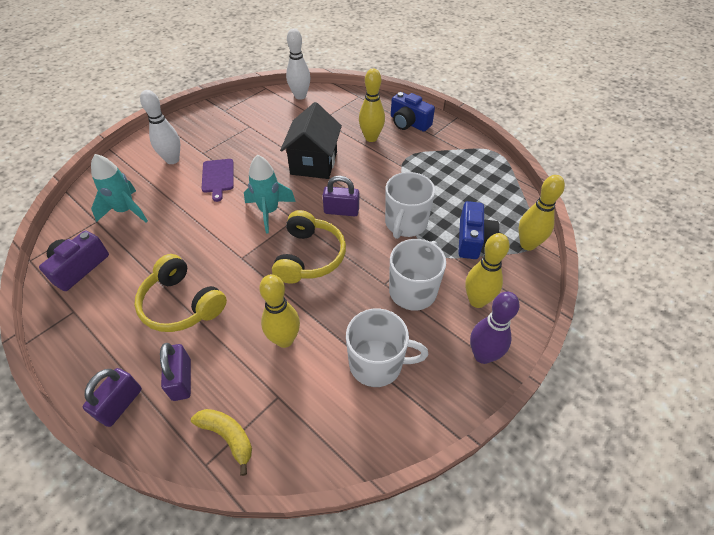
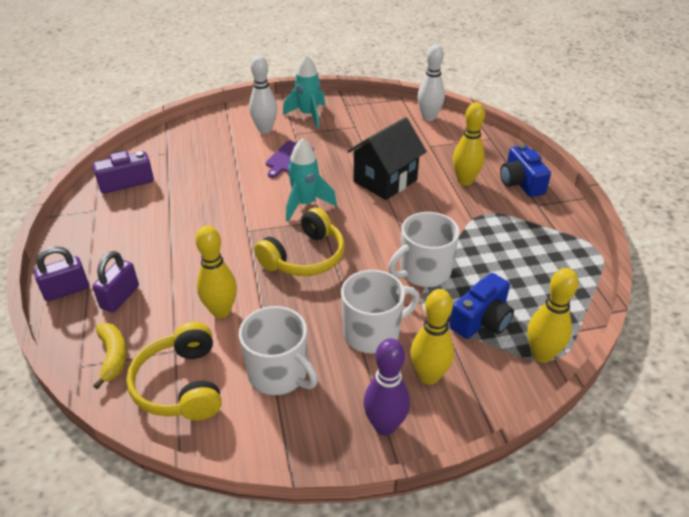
camera: 35 degrees right, 10 degrees down
turquoise rocket [91,154,148,222] -> turquoise rocket moved to [283,55,325,128]
yellow headphones [134,254,227,332] -> yellow headphones moved to [126,322,222,420]
purple padlock [322,176,359,216] -> none

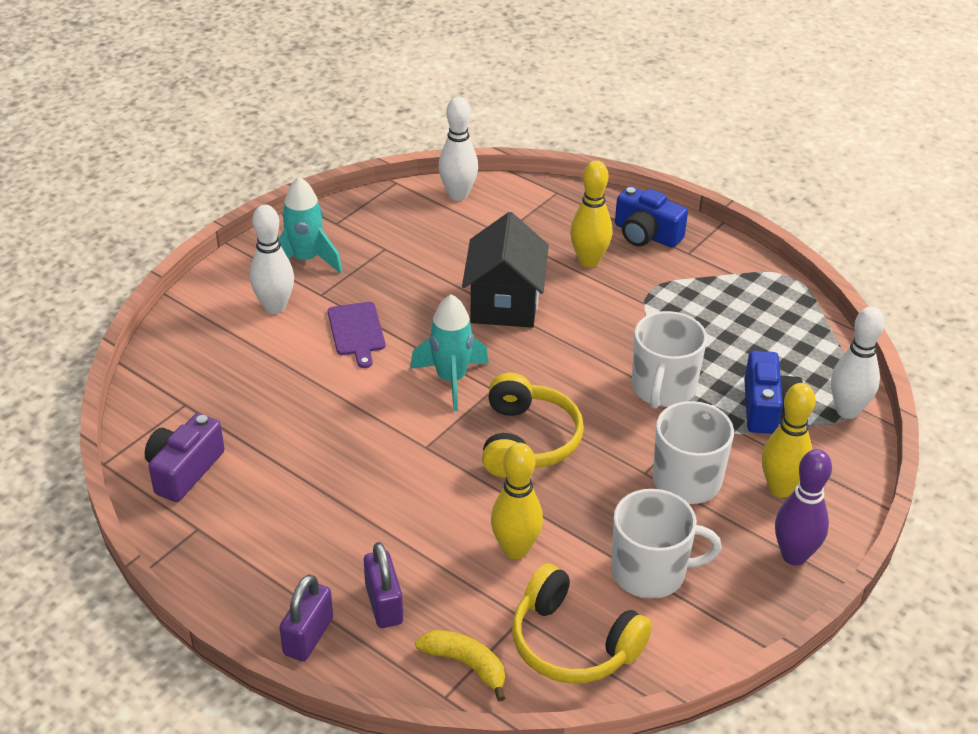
camera: 40 degrees left, 0 degrees up
yellow bowling pin [527,268,579,363] -> white bowling pin [831,307,885,419]

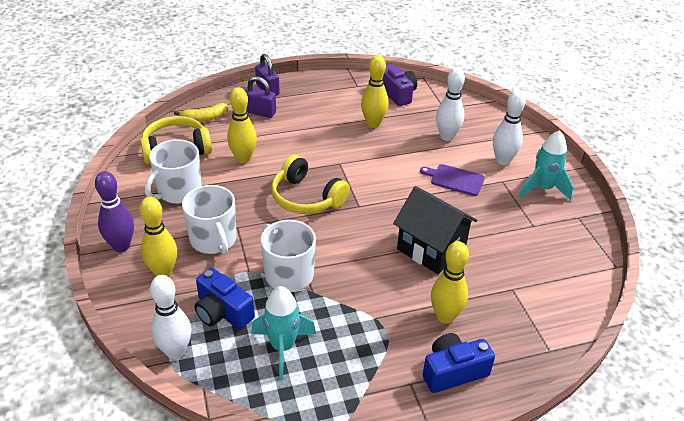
camera: 125 degrees right, 0 degrees up
turquoise rocket [410,294,489,411] -> turquoise rocket moved to [251,286,316,379]
white bowling pin [439,97,478,201] -> white bowling pin moved to [436,68,465,141]
none -> yellow bowling pin [361,55,388,128]

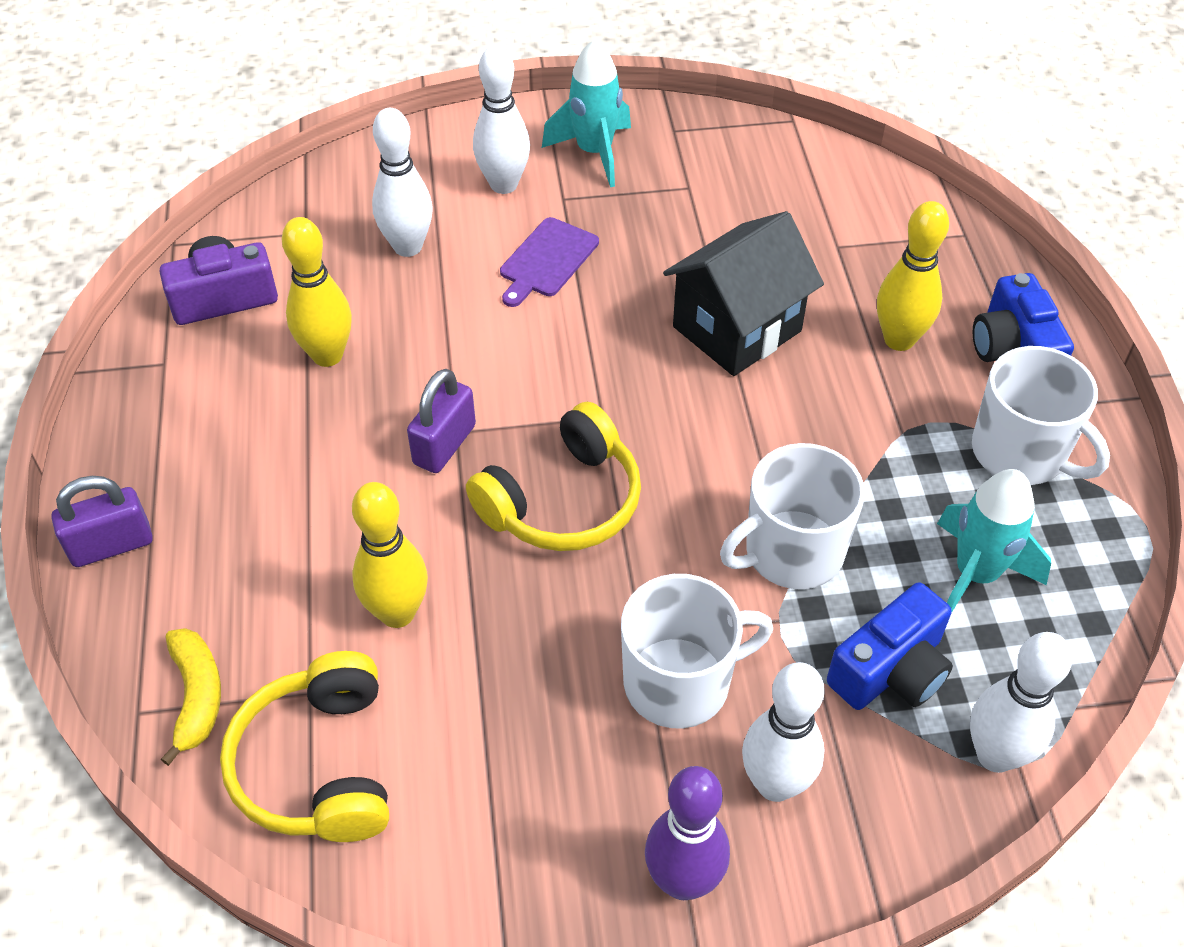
camera: 80 degrees left, 10 degrees up
yellow bowling pin [140,197,177,277] -> white bowling pin [742,662,825,802]
white mug [145,139,202,204] -> white mug moved to [972,346,1110,485]
purple padlock [245,76,276,118] -> purple padlock moved to [407,369,476,473]

